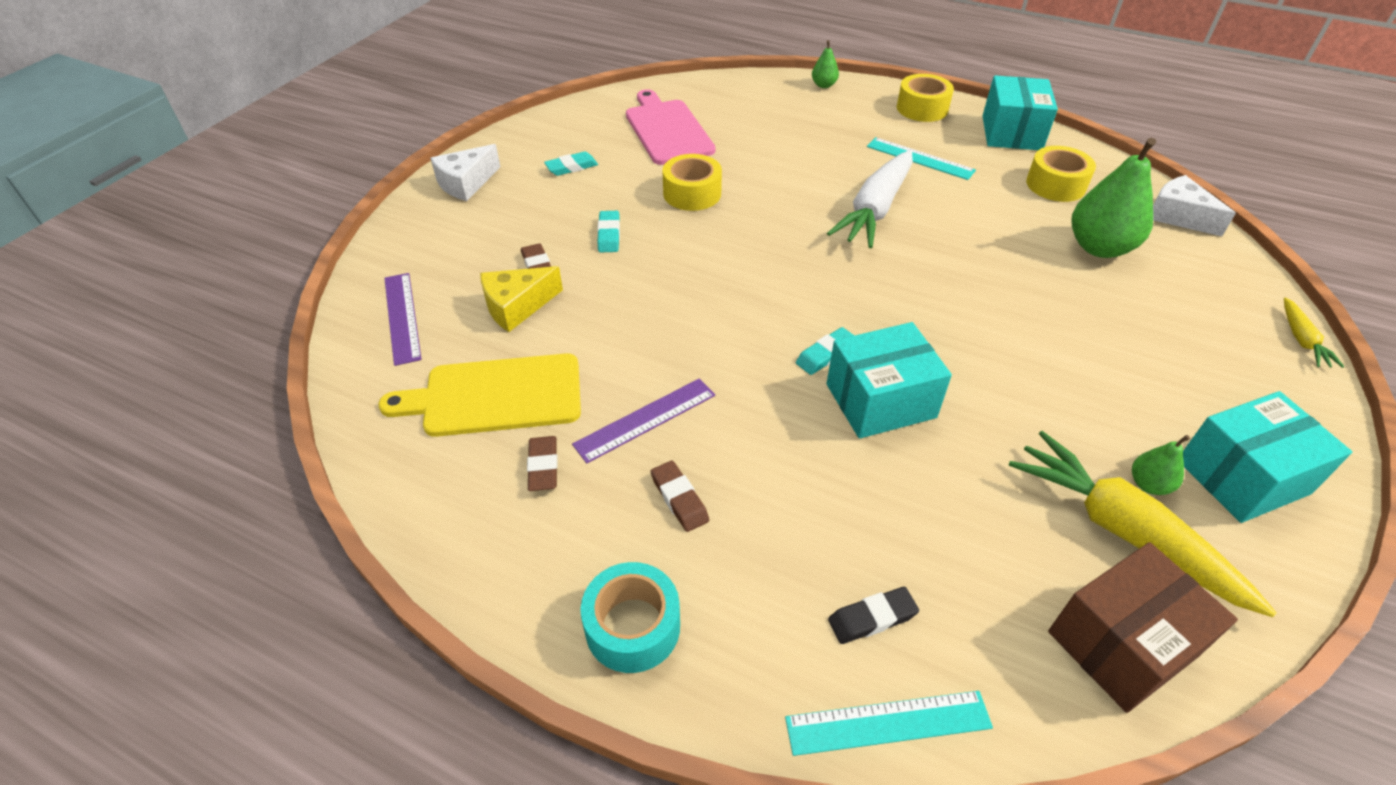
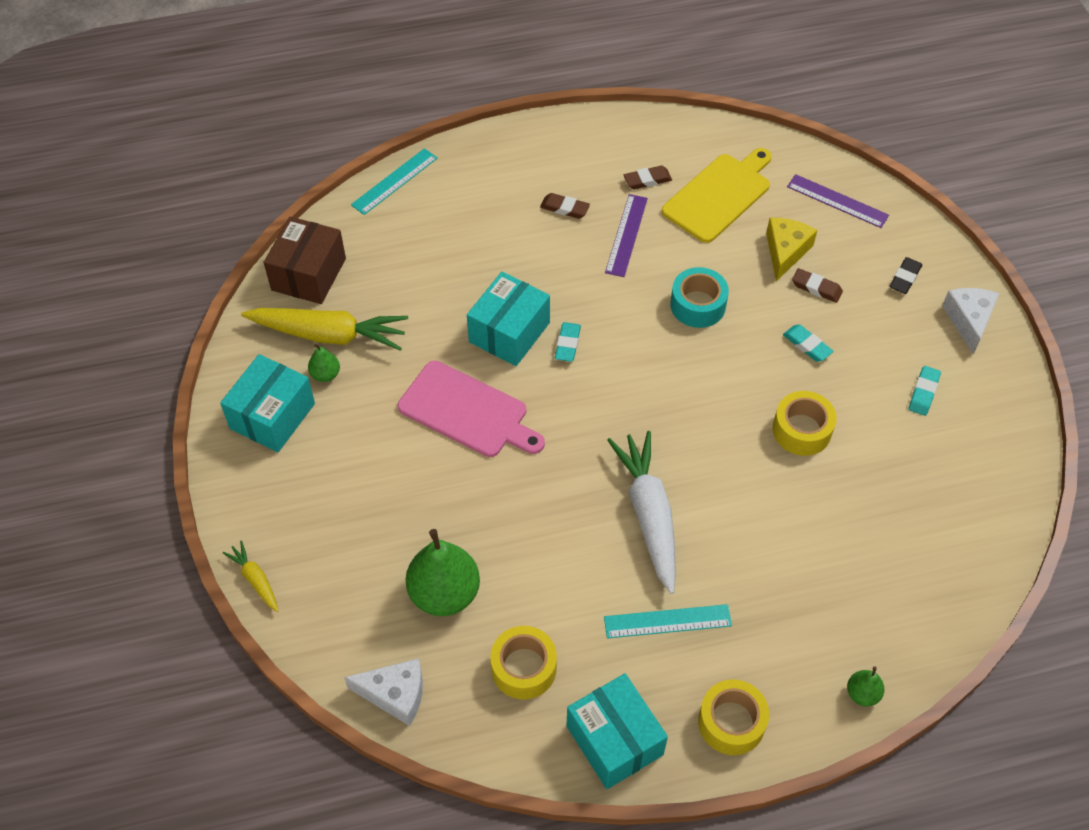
camera: 140 degrees right, 10 degrees up
brown eraser [527,436,558,491] -> brown eraser turned 60 degrees counterclockwise [624,166,672,189]
turquoise tape [581,562,680,673] -> turquoise tape moved to [670,267,729,328]
pink cutting board [626,89,716,165] -> pink cutting board moved to [398,360,545,457]
black eraser [828,587,919,644] -> black eraser moved to [889,257,922,294]

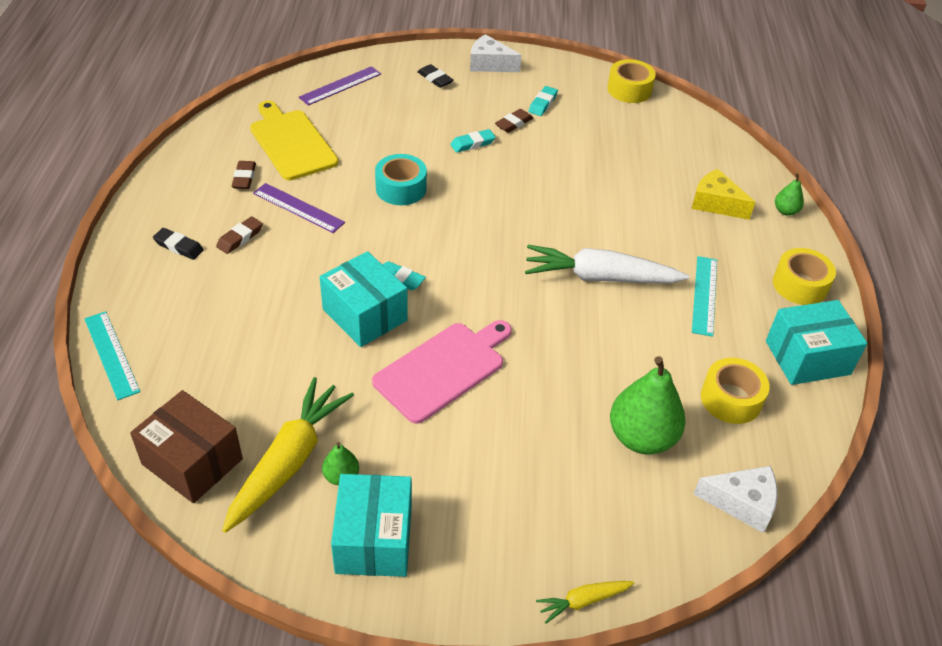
camera: 75 degrees left, 10 degrees down
turquoise box [220,354,315,452] -> turquoise box turned 45 degrees clockwise [331,474,412,577]
white cheese [344,658,423,726] -> white cheese turned 75 degrees clockwise [693,466,777,533]
yellow cheese [766,218,817,281] -> yellow cheese moved to [691,169,755,220]
yellow tape [773,391,837,456] -> yellow tape moved to [607,59,656,103]
brown eraser [792,268,843,303] -> brown eraser moved to [495,109,533,133]
turquoise eraser [909,366,941,416] -> turquoise eraser turned 75 degrees clockwise [529,86,558,116]
none -> black eraser [153,228,204,260]

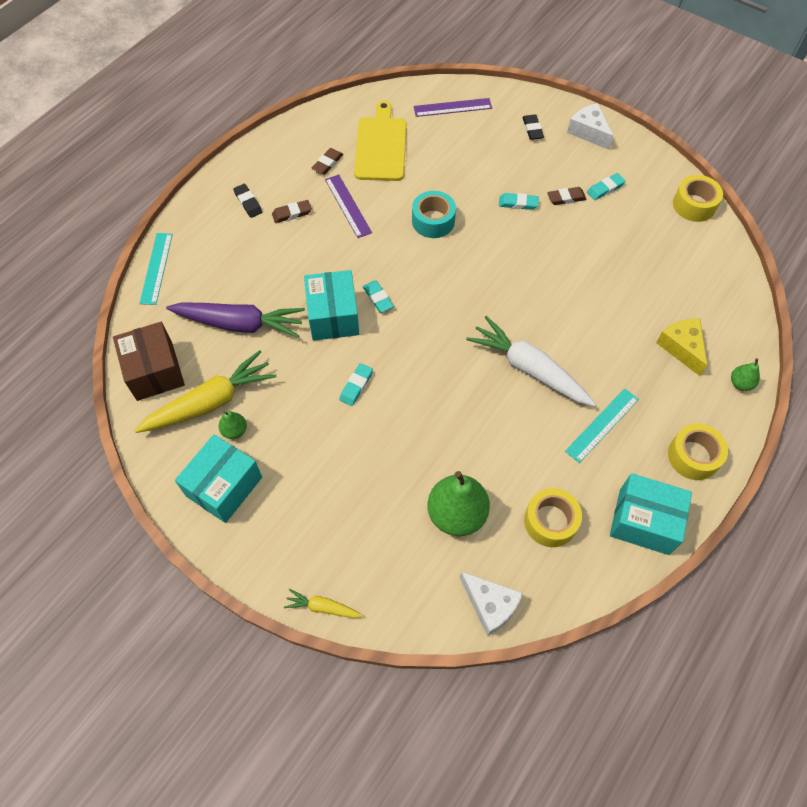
camera: 35 degrees right, 15 degrees up
pink cutting board [372,320,512,424] -> turquoise eraser [339,363,373,406]
none -> purple carrot [166,302,305,338]

